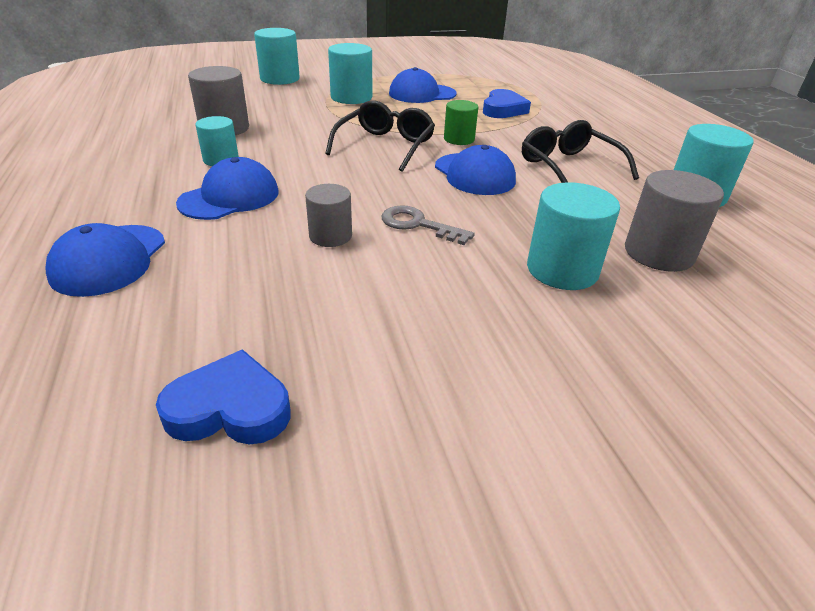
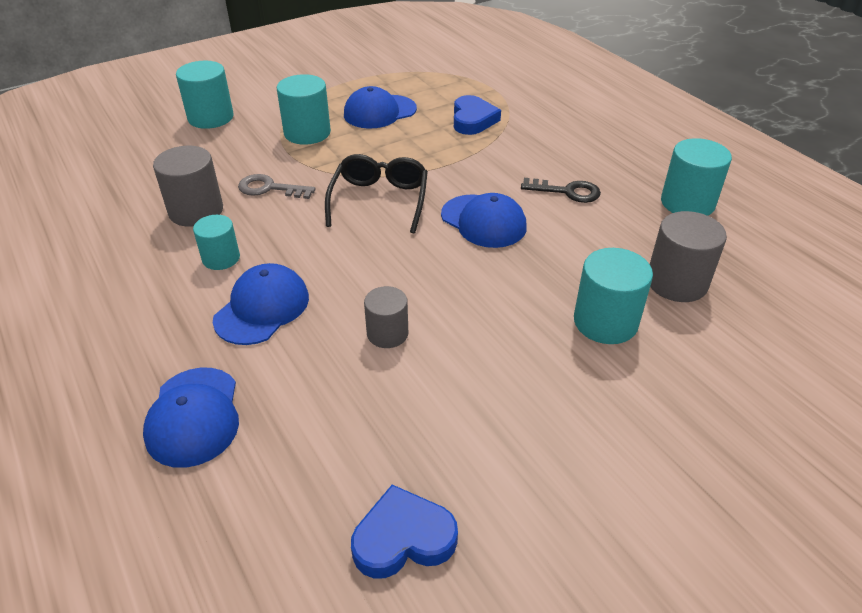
camera: 15 degrees left, 5 degrees up
grey key [381,205,475,245] -> grey key moved to [238,174,316,199]
green cylinder [444,100,478,145] -> none
black glasses [522,120,639,183] -> black key [521,178,601,203]

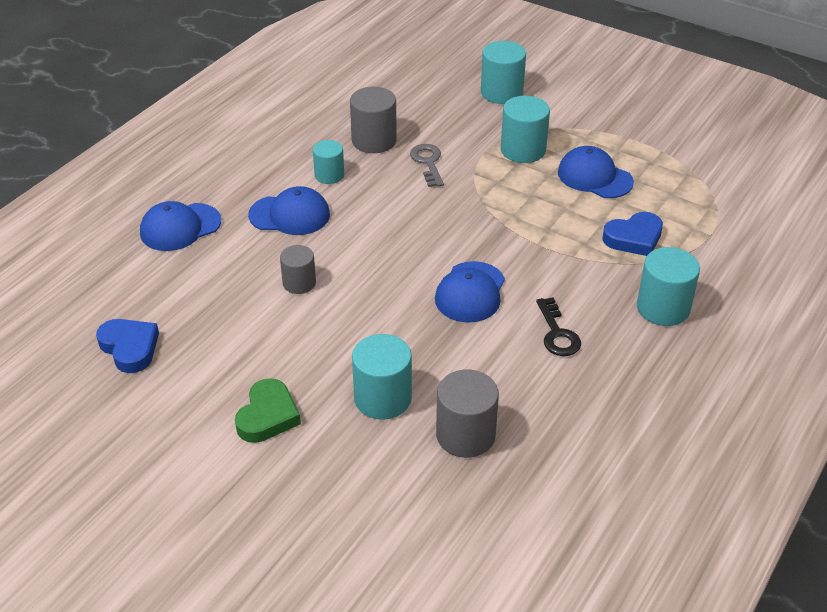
camera: 65 degrees right, 0 degrees up
black glasses [325,154,428,233] -> none
turquoise cylinder [661,138,732,216] -> turquoise cylinder moved to [637,247,700,326]
none -> green heart [235,378,301,443]

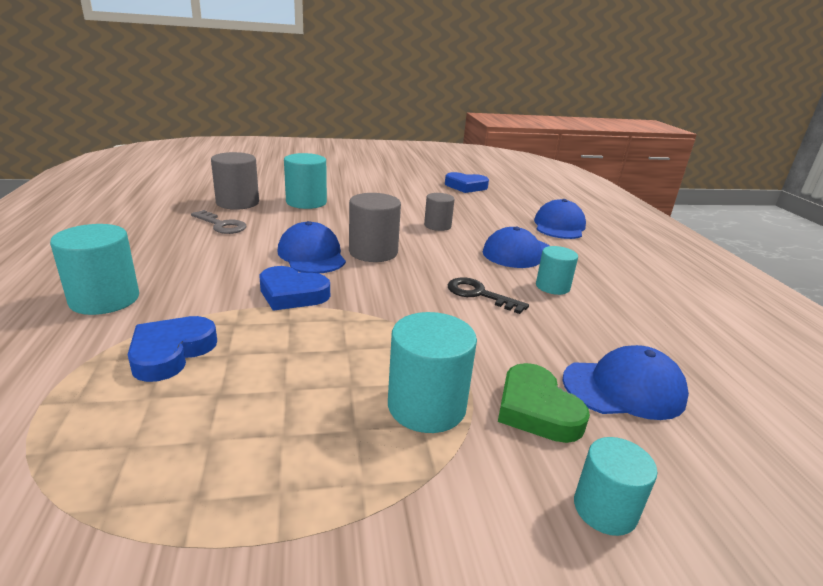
camera: 135 degrees right, 15 degrees down
green heart [235,378,301,443] -> green heart moved to [498,363,590,443]
grey cylinder [350,87,397,153] -> grey cylinder moved to [349,193,401,262]
grey key [410,144,444,187] -> grey key moved to [191,210,247,234]
turquoise cylinder [481,41,526,104] -> turquoise cylinder [574,437,657,536], size x0.64
black key [536,297,581,356] -> black key moved to [448,277,529,314]
blue cap [558,146,634,198] -> blue cap moved to [562,345,689,420]
none -> blue heart [260,266,330,311]

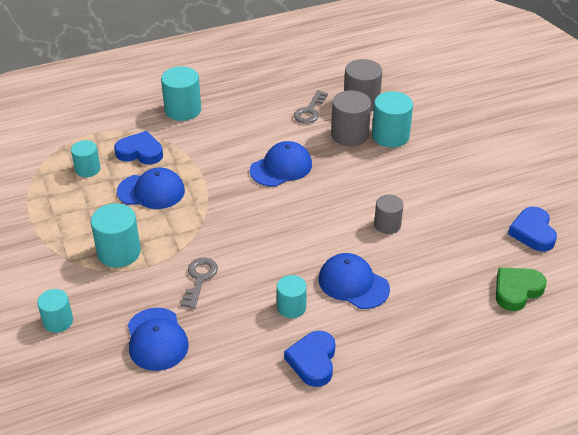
camera: 80 degrees right, 15 degrees up
blue heart [260,266,330,311] -> blue heart moved to [284,331,335,387]
grey cylinder [349,193,401,262] -> grey cylinder moved to [331,90,371,146]
black key [448,277,529,314] -> none
green heart [498,363,590,443] -> green heart moved to [496,268,547,311]
blue cap [534,199,586,239] -> blue cap moved to [117,168,185,209]
none -> turquoise cylinder [71,140,101,177]
none -> grey key [181,258,218,309]

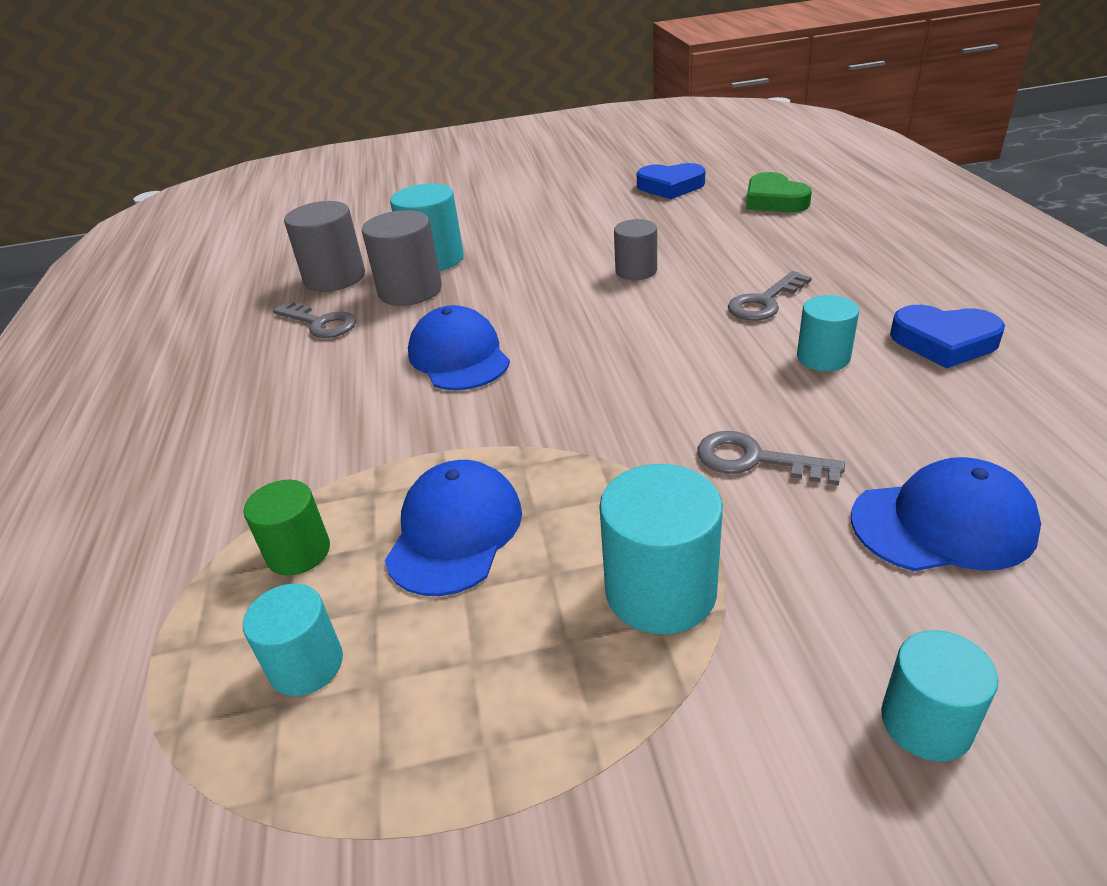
camera: 75 degrees left, 5 degrees down
blue heart [114,131,163,165] -> green cylinder [244,480,330,576]
turquoise cylinder [161,66,201,121] -> none
blue cap [319,253,390,309] -> grey key [728,271,812,321]

